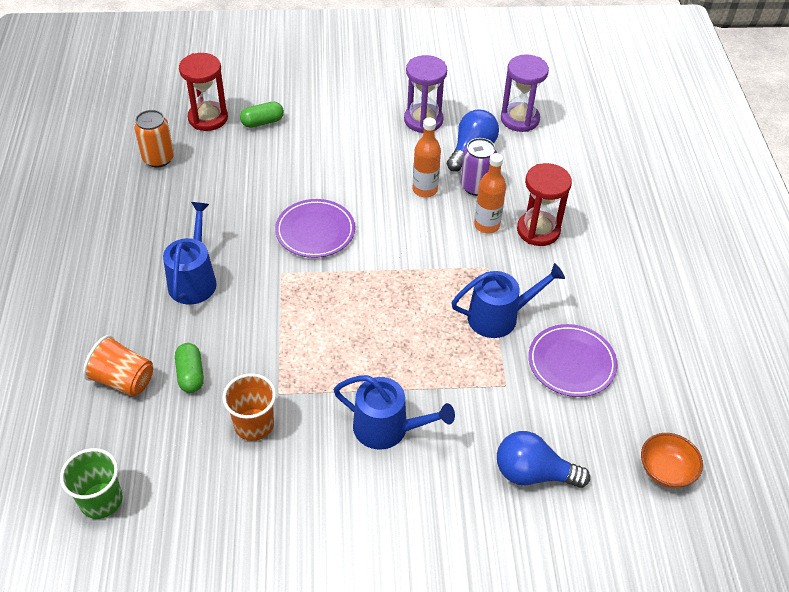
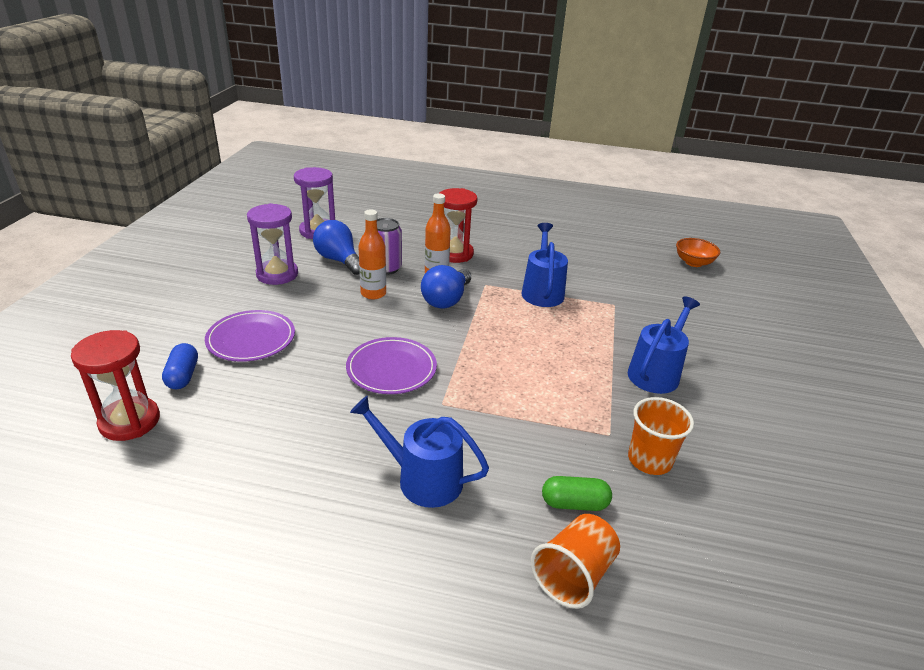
camera: 75 degrees left, 15 degrees down
green cup [60,448,123,519] -> none
orange can [134,110,174,167] -> none
green capsule [240,102,284,128] -> blue capsule [162,343,198,389]
blue light bulb [497,431,590,488] -> blue light bulb moved to [421,265,471,309]
purple plate [528,324,618,397] -> purple plate moved to [205,310,295,362]

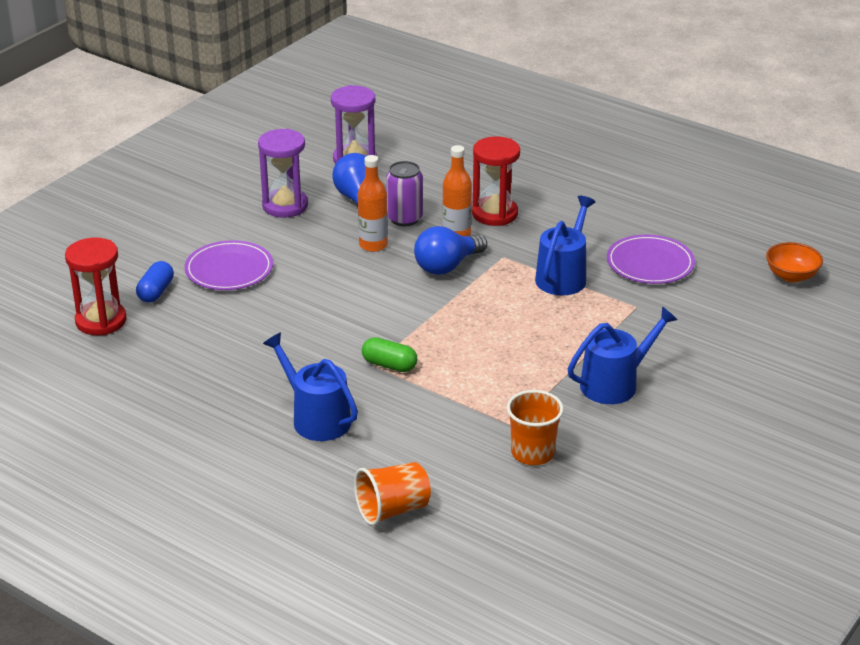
camera: 25 degrees right, 0 degrees up
purple plate [346,337,437,394] -> purple plate moved to [607,235,695,284]
green capsule [542,476,612,511] -> green capsule moved to [362,337,417,372]

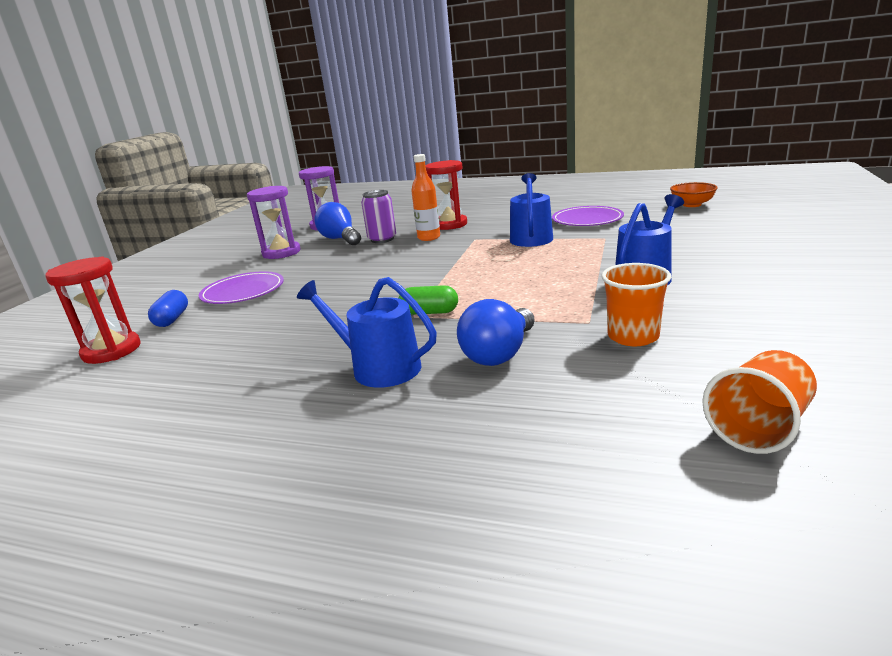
camera: 15 degrees left, 10 degrees down
orange cup [354,462,431,526] -> orange cup moved to [702,350,817,454]
orange bottle [358,155,388,252] -> none
blue light bulb [414,226,487,275] -> blue light bulb moved to [457,299,535,366]

